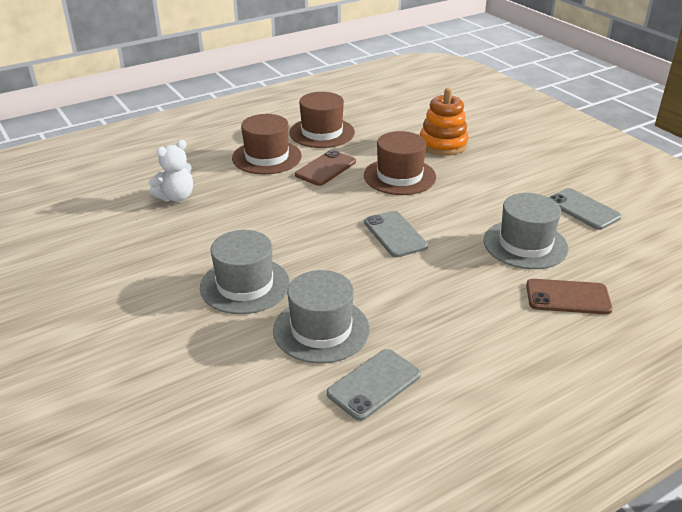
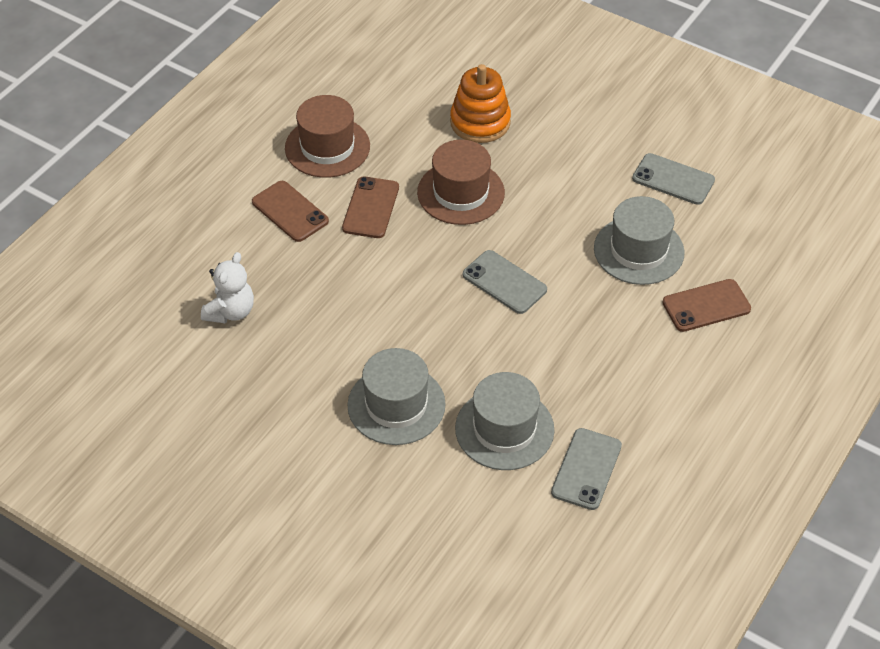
camera: 25 degrees left, 15 degrees up
brown hat [232,114,302,175] -> brown phone [252,181,329,242]

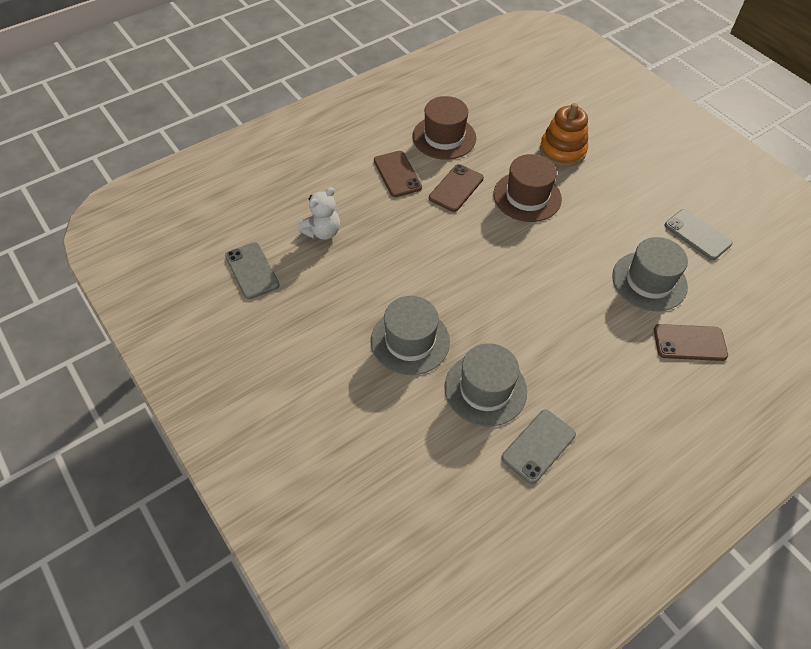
camera: 20 degrees right, 5 degrees up
grey phone [463,250,547,314] -> grey phone moved to [225,242,280,299]

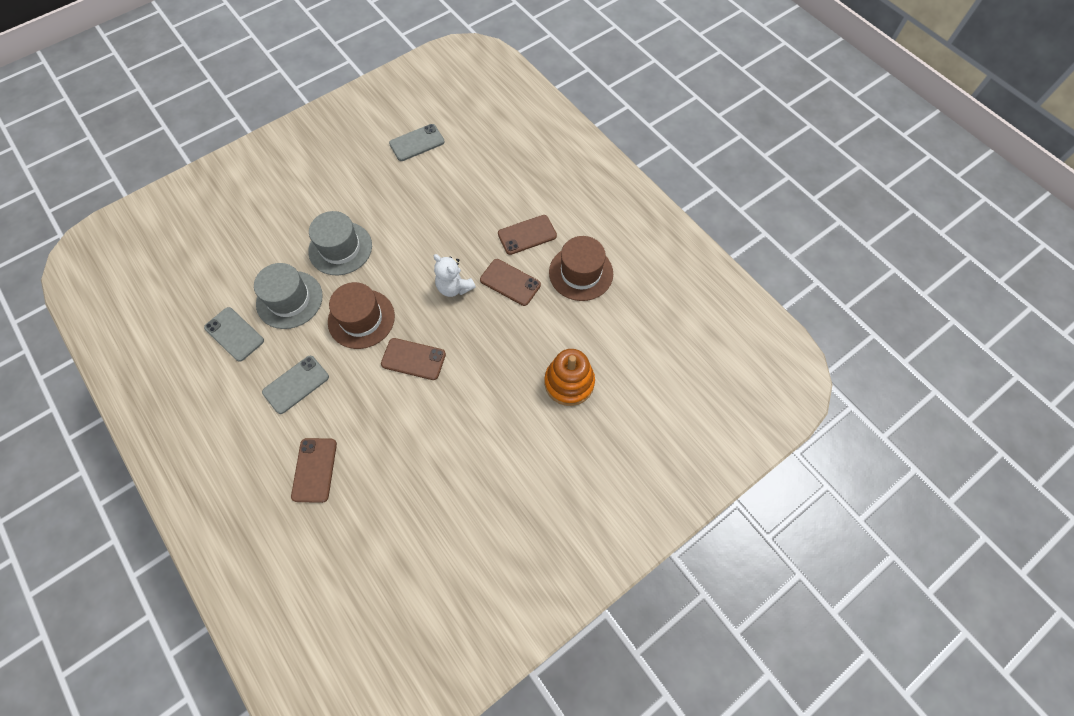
camera: 90 degrees right, 10 degrees up
white teddy bear [298,187,340,240] -> white teddy bear moved to [434,254,476,297]
brown hat [493,154,562,222] -> brown hat moved to [328,282,395,349]
grey hat [612,237,688,311] -> none
grey phone [665,209,733,260] -> grey phone moved to [262,356,329,414]
none -> brown phone [381,338,446,380]

